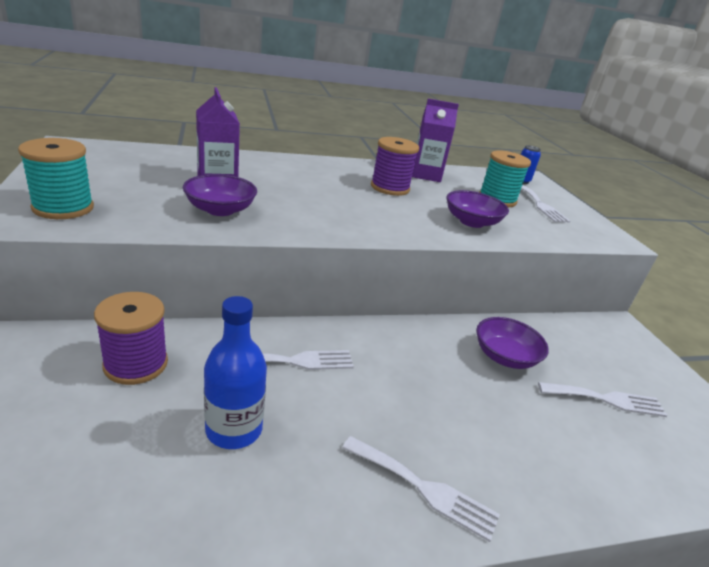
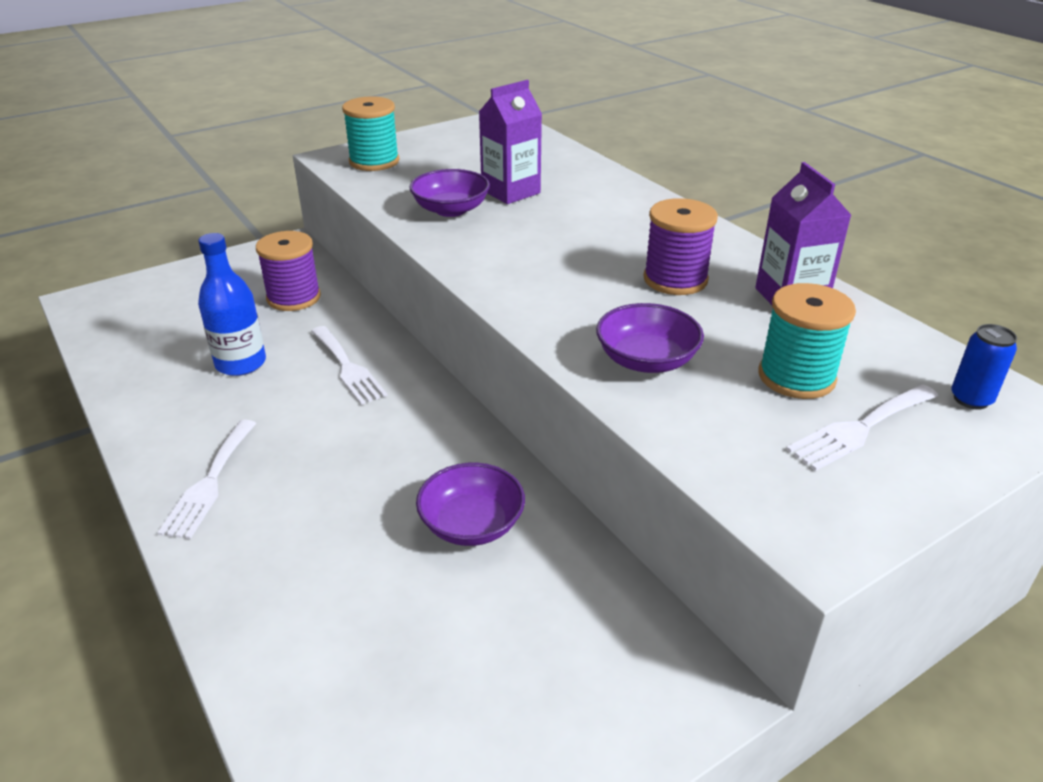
camera: 75 degrees right, 5 degrees up
white fork [538,382,668,417] -> none

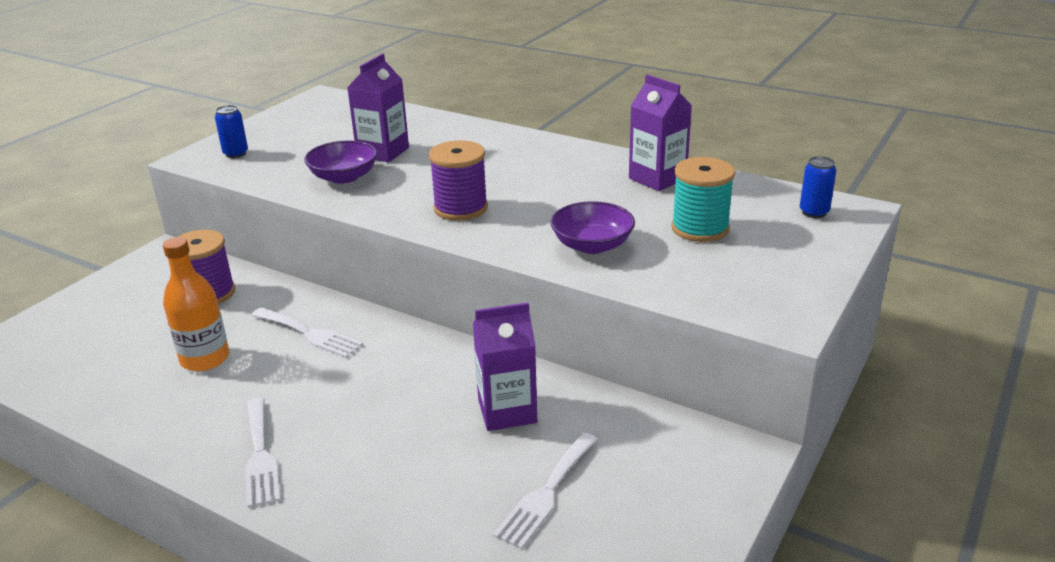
camera: 25 degrees left, 5 degrees down
blue bottle [198,233,266,376] -> orange bottle [163,237,229,371]
turquoise spool [342,96,399,171] -> blue can [215,105,248,158]
purple bowl [416,463,525,546] -> purple carton [473,302,537,431]
purple spool [643,198,718,295] -> purple spool moved to [429,140,488,221]
white fork [786,384,938,471] -> white fork moved to [493,433,598,549]

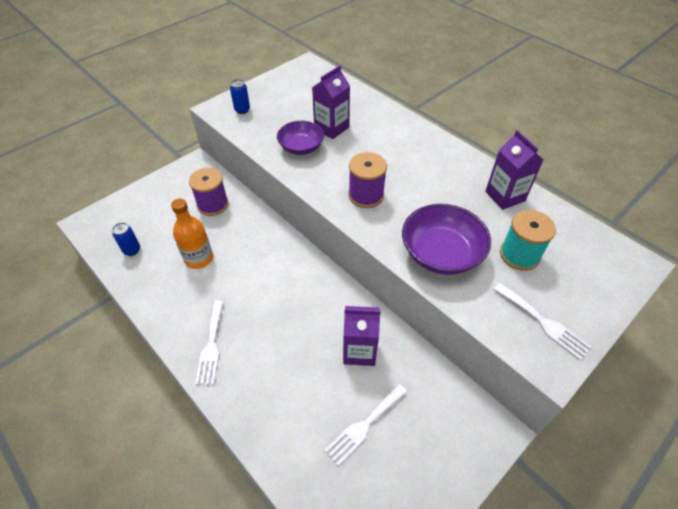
camera: 15 degrees right, 20 degrees up
white fork [252,307,363,358] -> white fork moved to [494,283,591,360]
purple bowl [550,201,635,254] -> purple bowl [402,204,491,275], size x1.51
blue can [800,156,837,218] -> blue can moved to [112,223,140,256]

